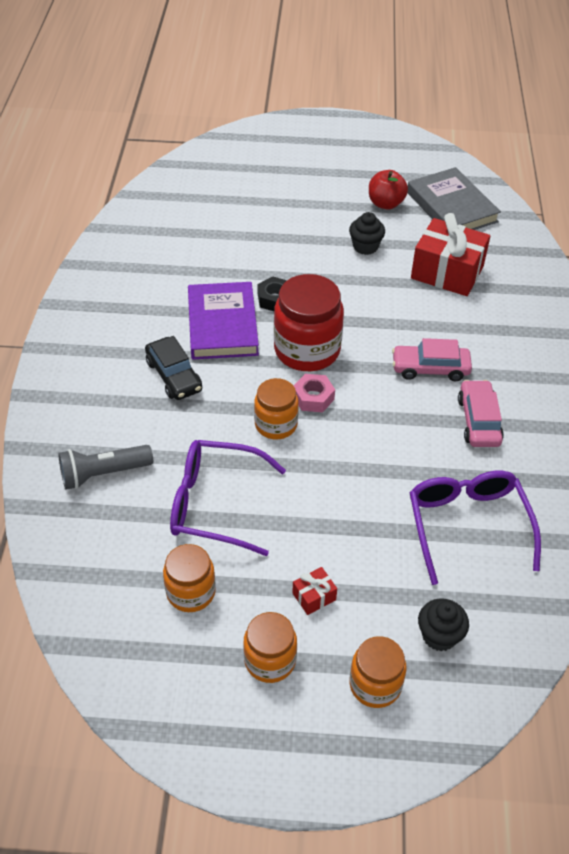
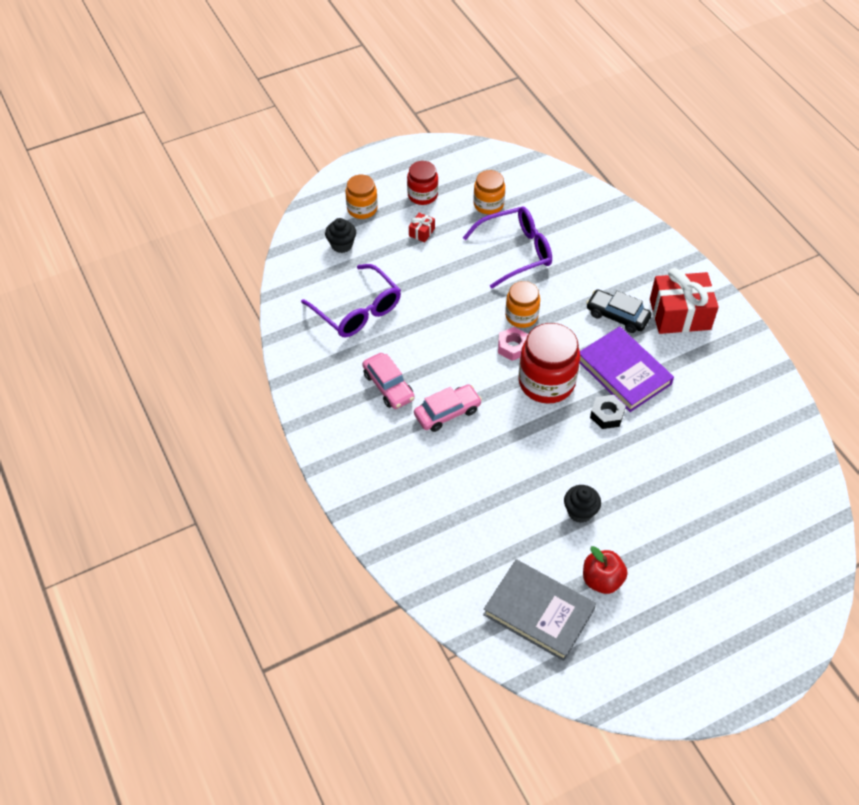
camera: 150 degrees right, 5 degrees up
grey flashlight [58,445,153,490] -> none
orange jar [243,612,297,683] -> red jar [407,161,438,205]
red gift [411,213,490,296] -> red gift moved to [650,268,719,334]

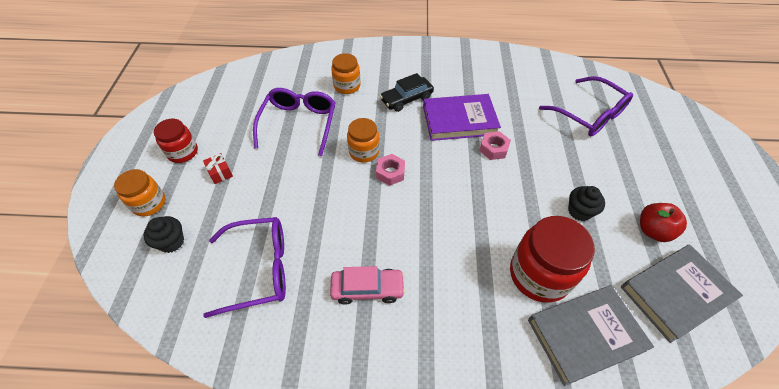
camera: 60 degrees left, 0 degrees up
pink car [414,384,482,432] -> none
orange jar [473,170,505,214] -> orange jar moved to [331,53,361,94]
red jar [518,323,580,404] -> red jar moved to [510,216,595,303]
black nut [590,395,626,429] -> pink nut [479,131,511,160]
red gift [650,268,719,334] -> none
none -> grey book [528,285,654,386]
none -> purple glasses [539,76,633,136]

